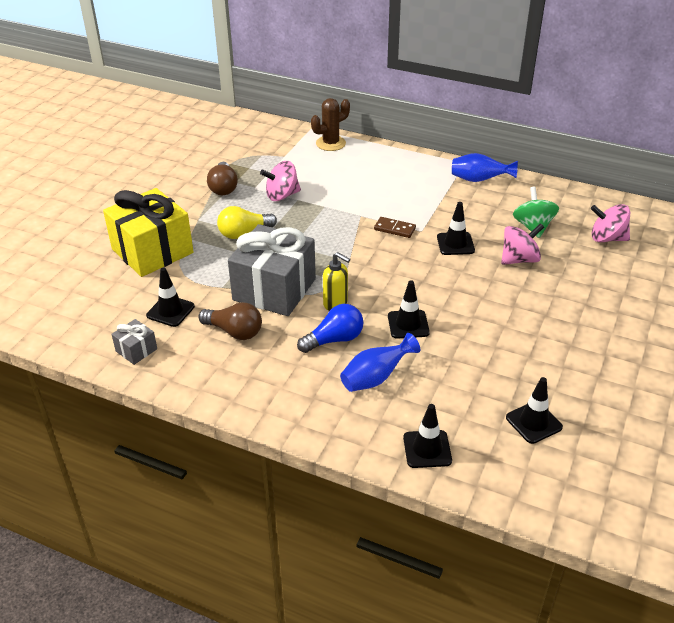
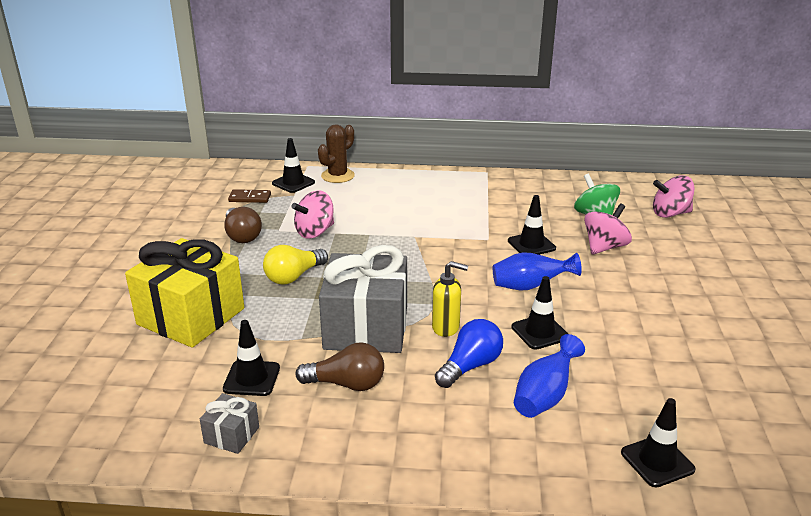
camera: 20 degrees left, 10 degrees down
brown domino [374,217,416,238] -> brown domino moved to [228,189,271,203]
blue vase [452,153,518,182] -> blue vase moved to [493,252,582,290]
black traffic cone [506,377,563,444] -> black traffic cone moved to [272,138,315,193]

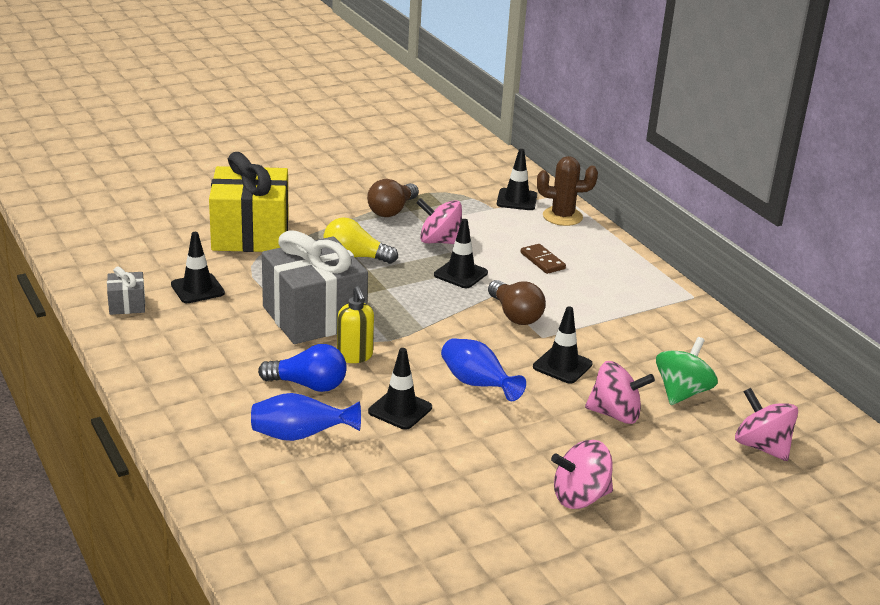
camera: 55 degrees right, 0 degrees up
brown domino [228,189,271,203] -> brown domino moved to [521,244,566,274]
brown light bulb [295,342,384,391] -> brown light bulb moved to [488,280,546,325]
black traffic cone [621,398,696,488] -> black traffic cone moved to [434,219,488,288]
none -> pink spinning top [551,440,613,509]

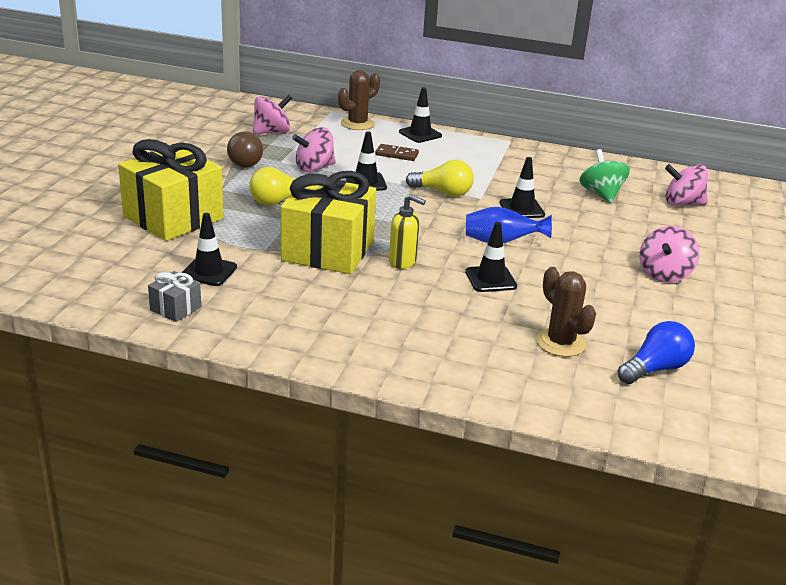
camera: 45 degrees left, 0 degrees up
blue vase [251,393,361,441] -> none
blue light bulb [258,344,347,392] -> blue light bulb moved to [618,321,695,384]
grey gift [262,230,368,344] -> yellow gift [281,171,376,274]
brown light bulb [488,280,546,325] -> yellow light bulb [406,160,474,197]
black traffic cone [497,149,537,210] -> black traffic cone moved to [399,87,442,143]
pink spinning top [585,361,655,424] -> pink spinning top moved to [253,94,292,134]
none -> brown cactus [536,267,596,357]

